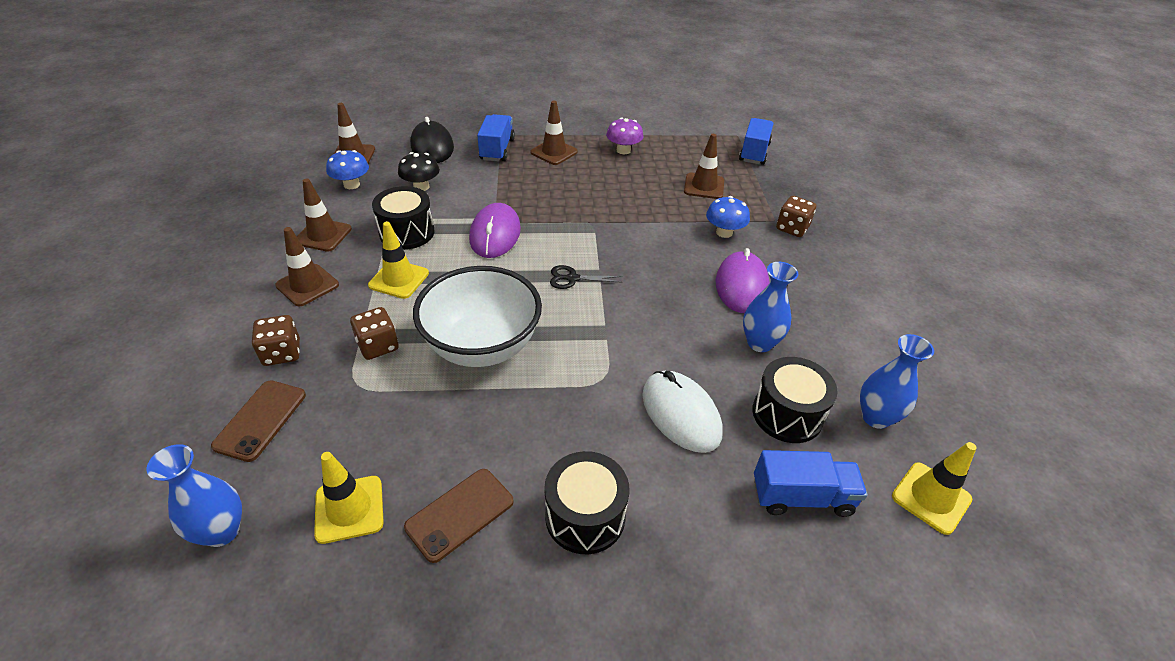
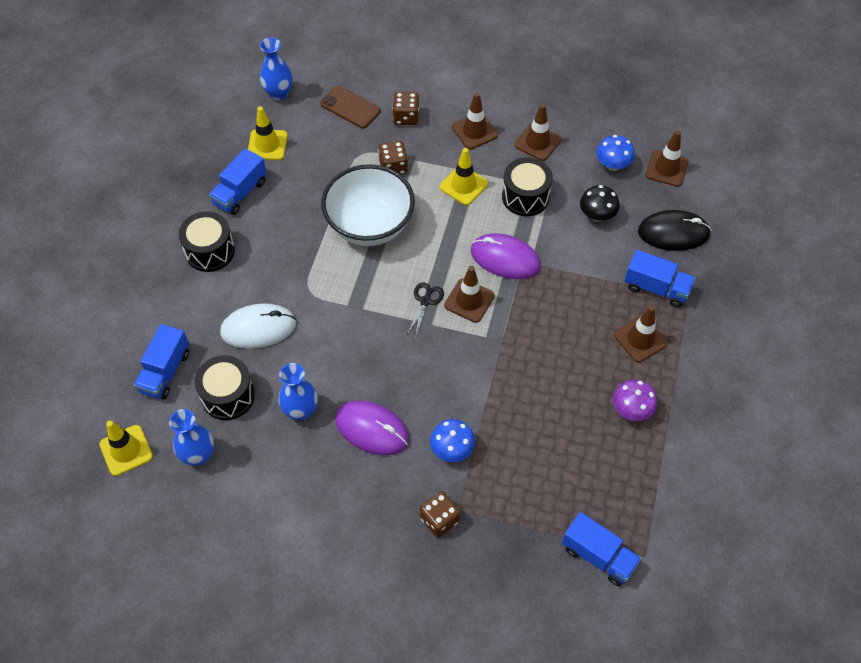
camera: 110 degrees right, 15 degrees up
brown phone [404,469,514,563] -> blue truck [209,148,266,215]
brown traffic cone [684,134,724,199] -> brown traffic cone moved to [444,266,495,323]

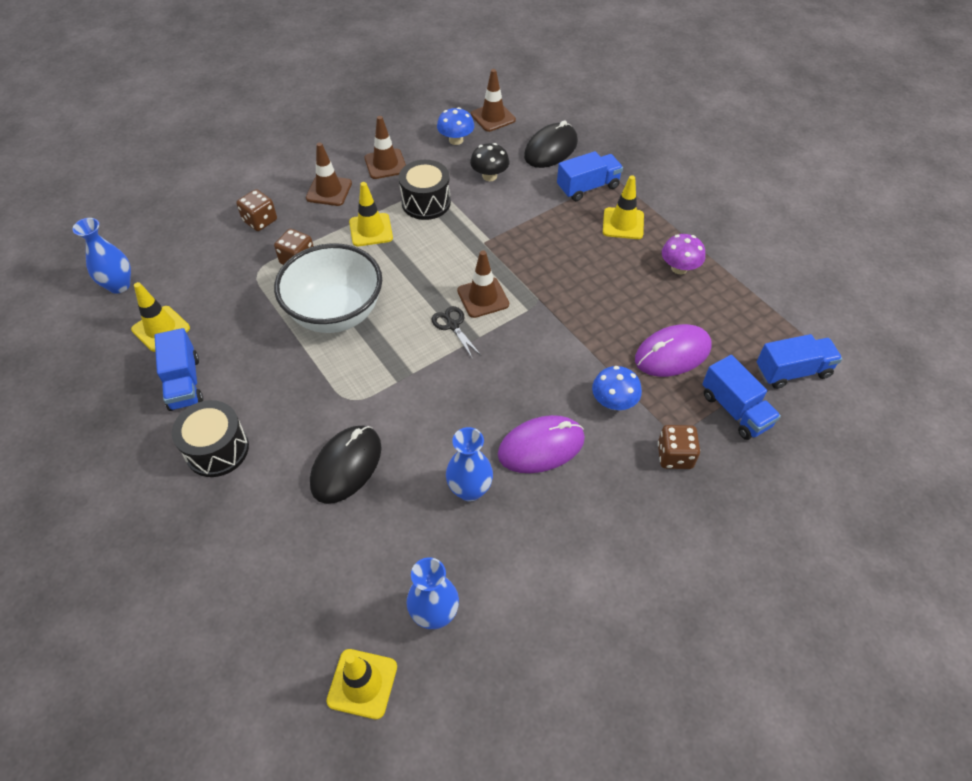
camera: 50 degrees left, 5 degrees down
blue truck [134,324,189,399] -> blue truck moved to [702,355,781,440]
black drum [194,355,255,420] -> none
white mouse [220,303,296,349] -> black mouse [310,426,382,504]
brown phone [320,86,380,129] -> none
purple mouse [471,233,541,279] -> purple mouse moved to [635,324,712,377]
brown traffic cone [614,306,668,362] -> yellow traffic cone [603,175,644,239]

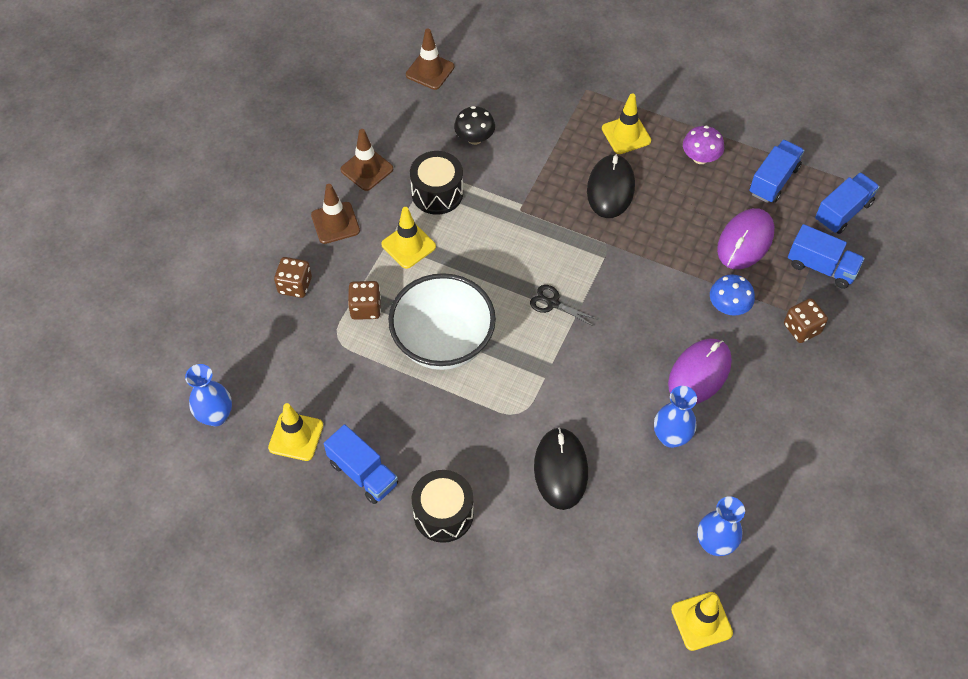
camera: 30 degrees left, 5 degrees up
blue mushroom [437,107,474,145] -> none
brown traffic cone [457,250,509,318] -> none
black mouse [524,120,578,168] -> black mouse moved to [587,154,635,218]
blue truck [557,151,623,201] -> blue truck moved to [749,139,805,203]

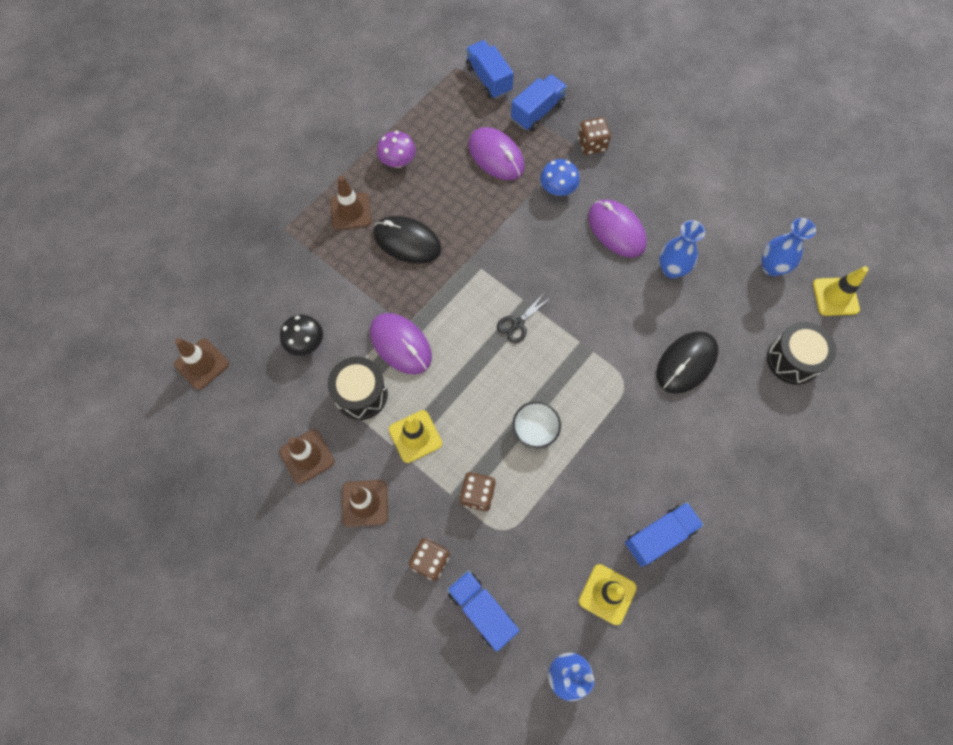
camera: 75 degrees left, 10 degrees up
white bowl [388,273,496,370] -> white bowl [513,401,561,448], size x0.47
black drum [412,470,474,543] -> black drum moved to [767,322,836,385]
black mouse [534,427,588,510] -> black mouse turned 60 degrees counterclockwise [657,331,718,394]
yellow traffic cone [602,93,651,154] -> brown traffic cone [331,176,371,230]
blue truck [749,139,805,203] -> blue truck moved to [447,571,519,652]
none -> purple mouse [370,313,432,375]

